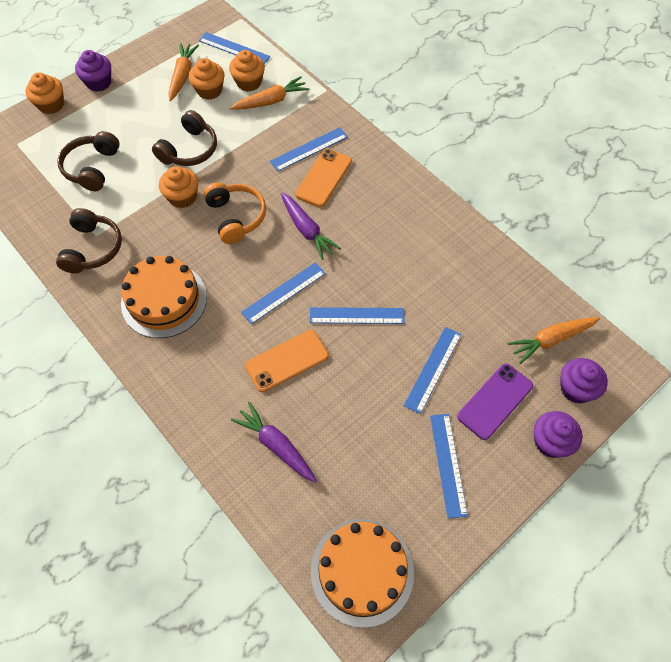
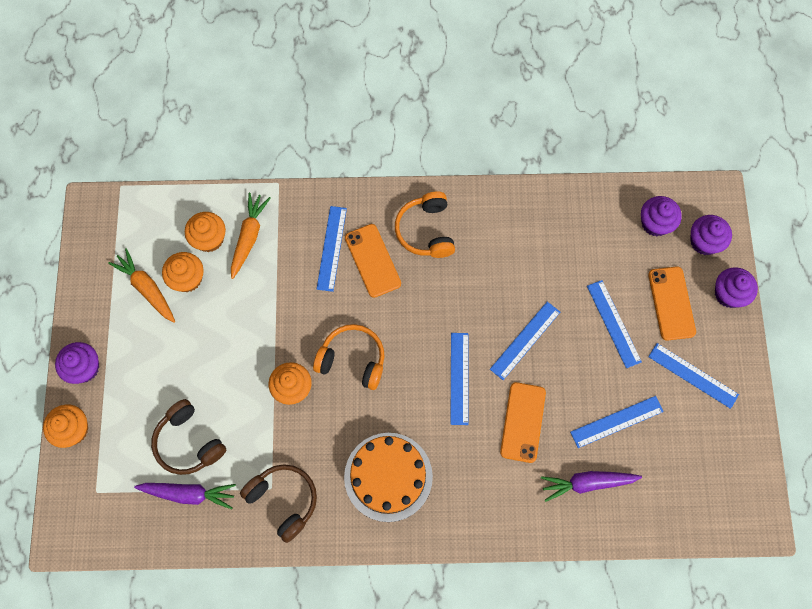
camera: 50 degrees left, 10 degrees up
brown headphones [152,110,217,166] -> none
blue ruler [199,32,270,64] -> blue ruler moved to [570,396,664,448]
purple carrot [281,192,341,260] -> purple carrot moved to [134,483,236,510]
orange cake [311,519,414,628] -> none
purple phone [457,363,533,440] -> orange phone [648,266,696,341]
orange carrot [508,317,600,364] -> purple cupcake [641,196,682,236]
none -> orange headphones [395,191,455,258]

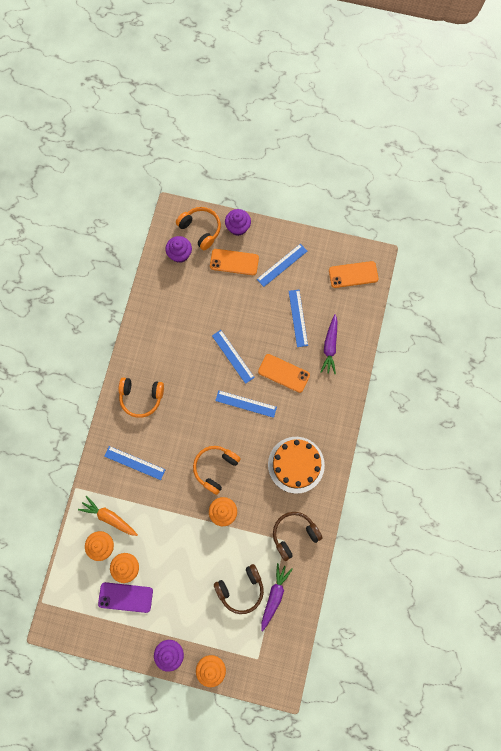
camera: 75 degrees left, 5 degrees up
orange carrot [108,248,175,322] -> purple phone [98,582,153,613]
orange phone [345,224,401,298] -> orange phone moved to [329,261,378,288]
blue ruler [587,280,642,368] -> none
purple cupcake [690,215,732,255] -> orange headphones [176,207,221,250]

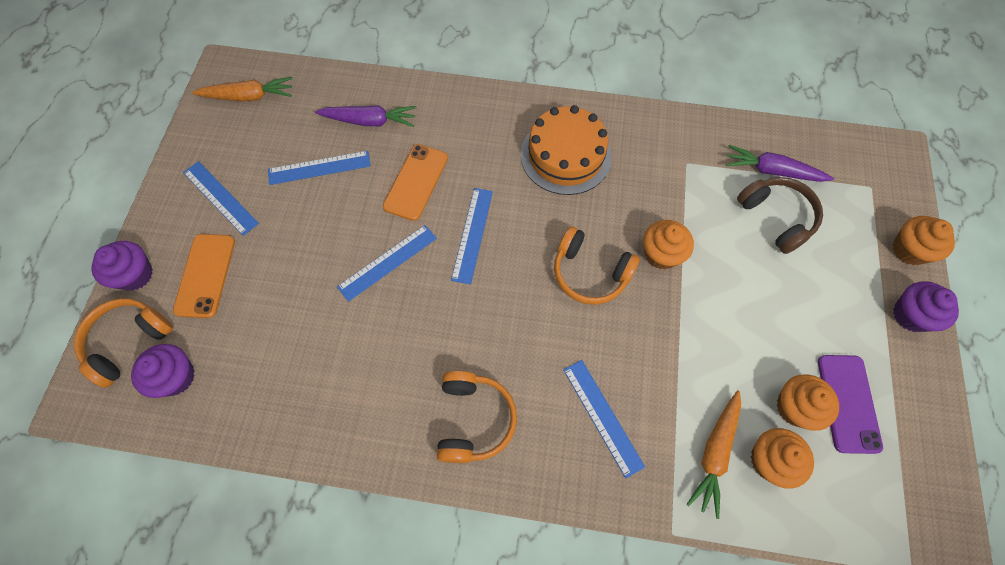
camera: 95 degrees left, 10 degrees down
blue ruler [104,446,166,480] -> blue ruler turned 45 degrees counterclockwise [563,360,645,478]
brown headphones [273,512,323,561] -> none
orange phone [329,261,378,288] -> orange carrot [192,77,293,102]

